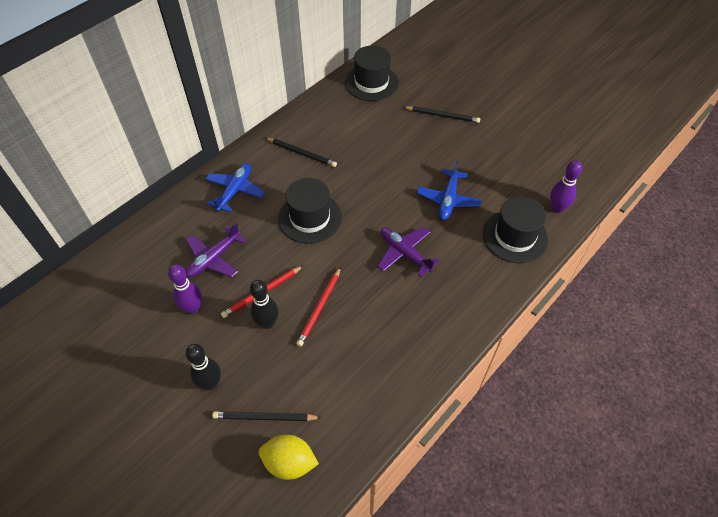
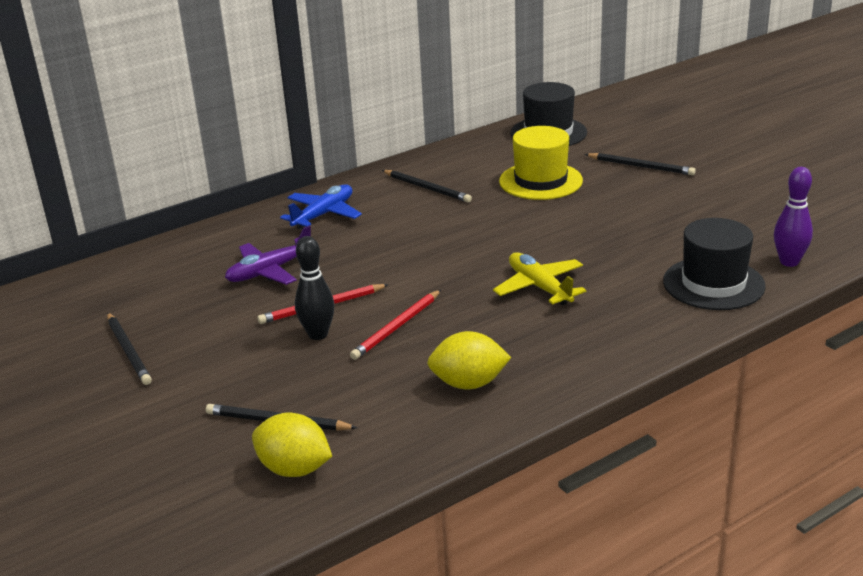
camera: 15 degrees right, 25 degrees down
purple bowling pin [168,264,202,314] -> none
black bowling pin [186,344,221,390] -> none
black hat [278,178,342,244] -> none
purple plane [378,227,440,277] -> yellow plane [493,252,586,306]
blue plane [417,161,481,220] -> none
none -> black pencil [107,313,152,385]
none -> yellow lemon [427,331,511,389]
none -> yellow hat [499,126,583,200]

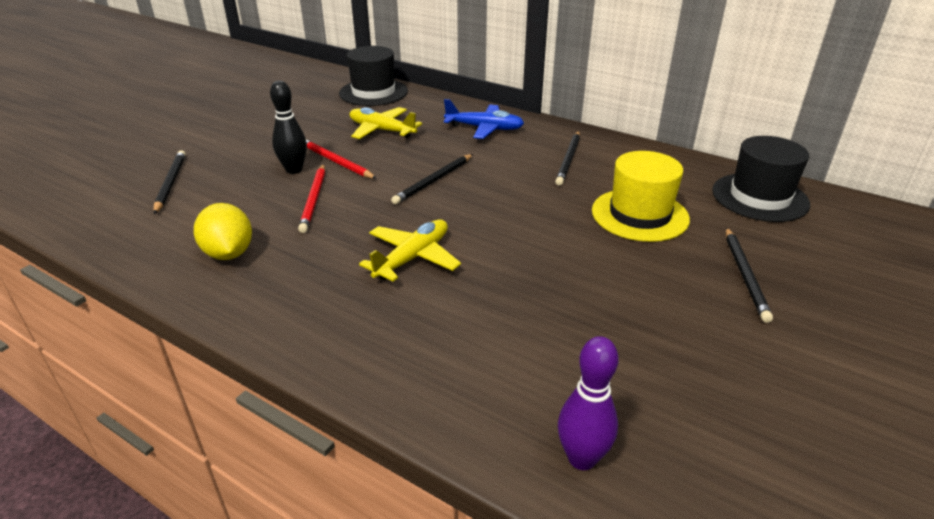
camera: 65 degrees right, 5 degrees up
black pencil [107,313,152,385] -> black pencil moved to [391,154,473,204]
purple plane [225,225,311,285] -> yellow plane [350,107,422,139]
yellow lemon [252,413,332,477] -> none
red pencil [350,290,441,360] -> red pencil turned 105 degrees counterclockwise [298,164,325,233]
black hat [663,218,766,310] -> black hat moved to [339,46,408,106]

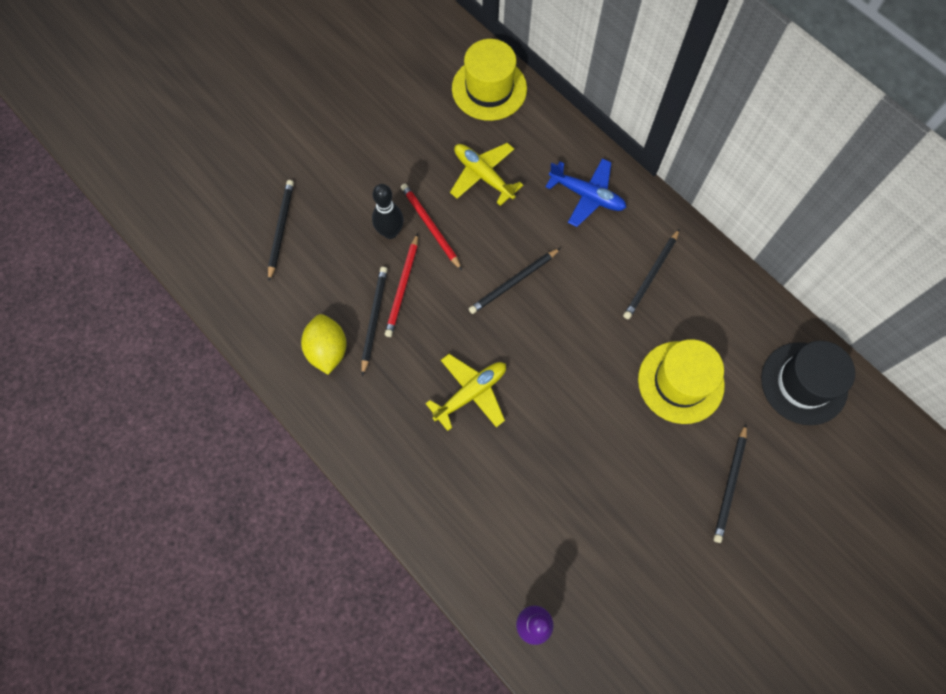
camera: 15 degrees right, 35 degrees up
black hat [339,46,408,106] -> yellow hat [452,39,527,121]
none -> black pencil [361,267,388,376]

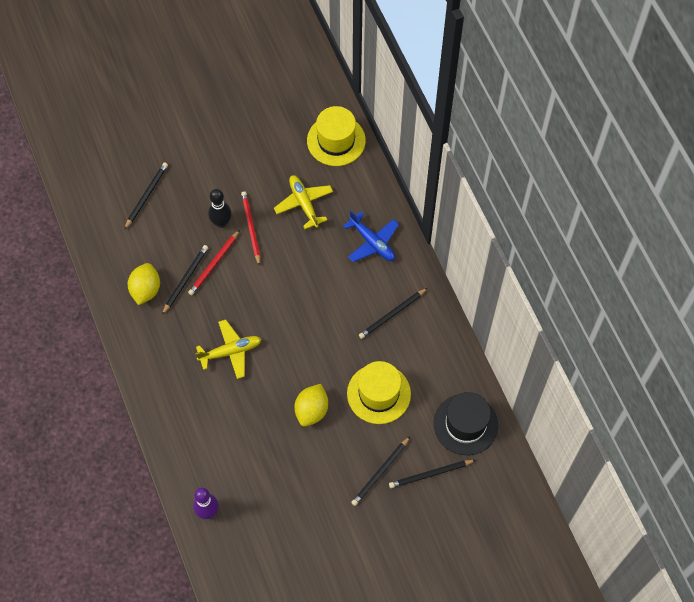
camera: 20 degrees right, 5 degrees down
black pencil [469,248,561,314] -> black pencil moved to [389,460,476,488]
none -> yellow lemon [294,384,328,427]

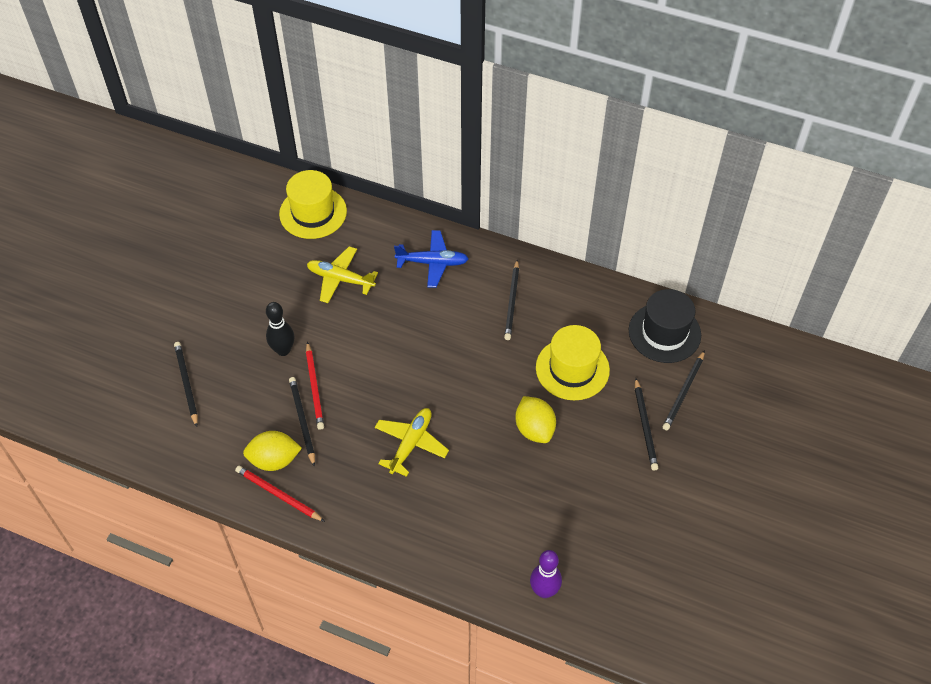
camera: 45 degrees left, 10 degrees down
yellow lemon [128,263,160,305] -> yellow lemon turned 60 degrees counterclockwise [243,431,302,471]
red pencil [241,191,260,266] -> red pencil moved to [235,466,325,522]

